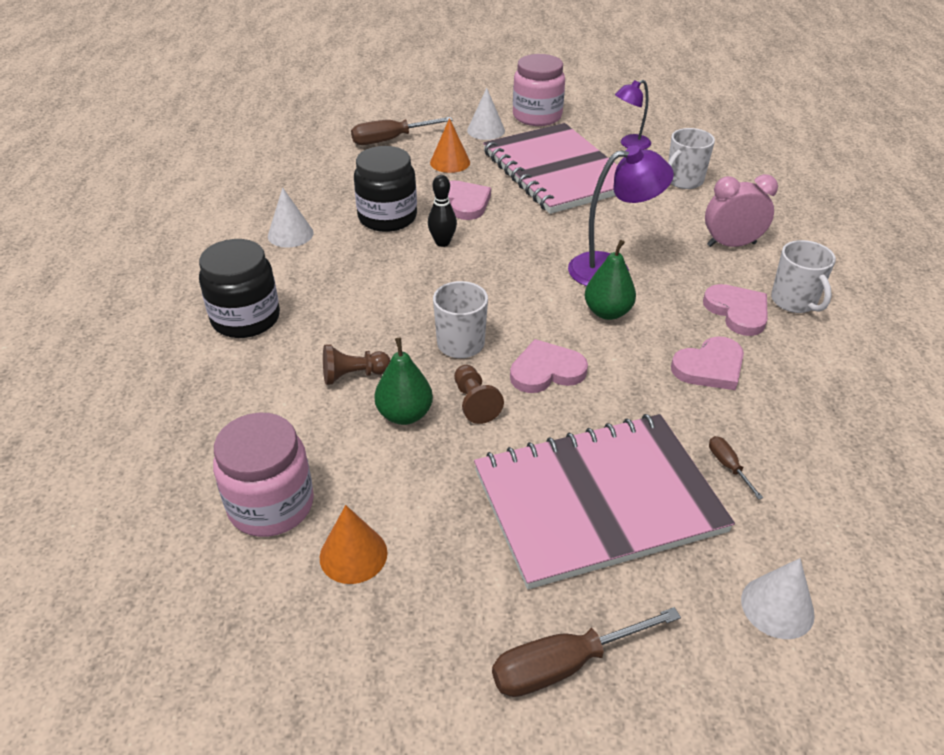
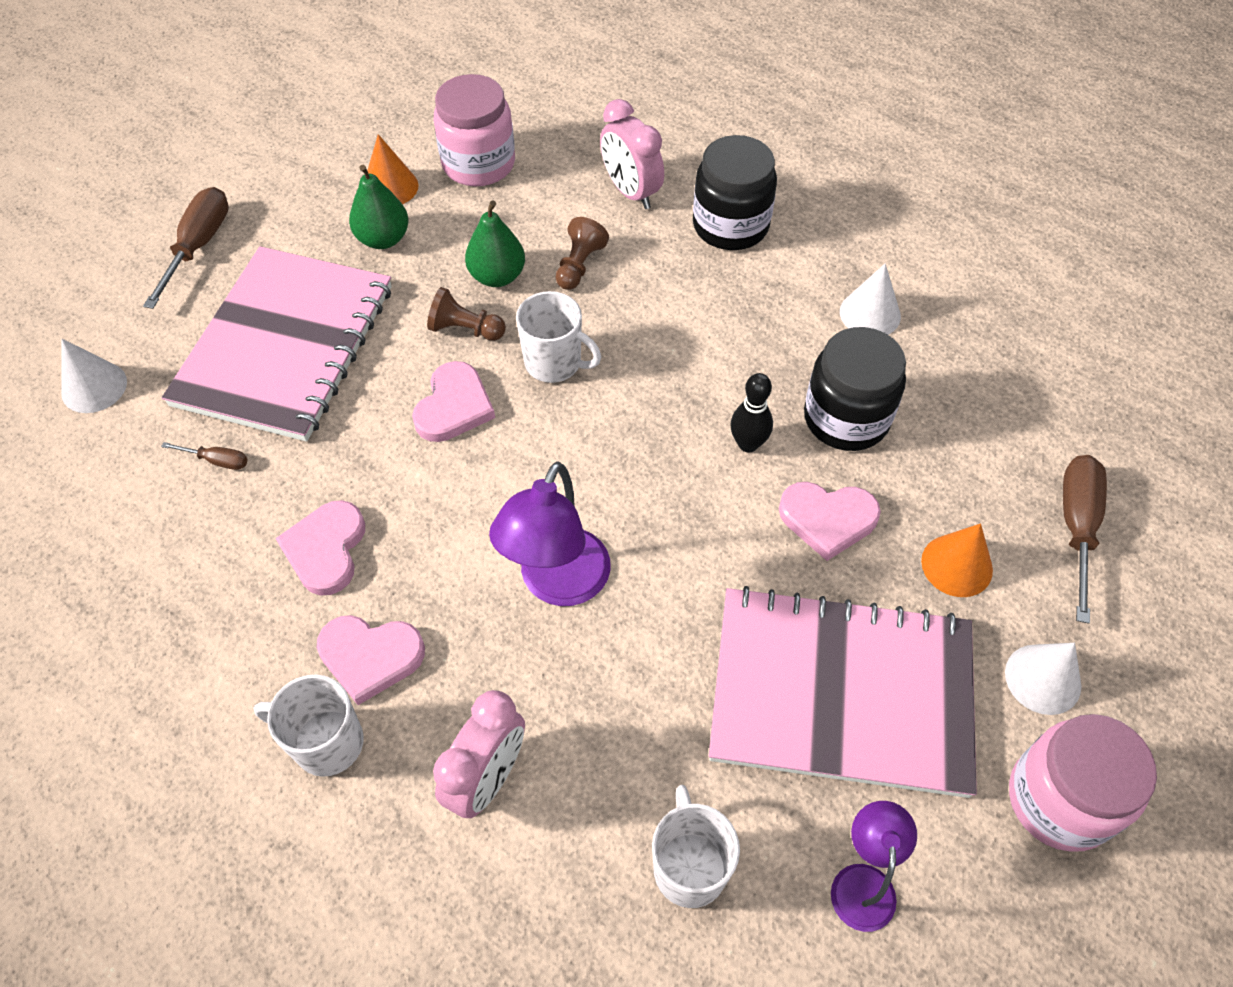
camera: 125 degrees right, 15 degrees up
green pear [585,240,636,320] -> green pear moved to [349,165,409,249]
none -> pink clock [600,99,664,209]

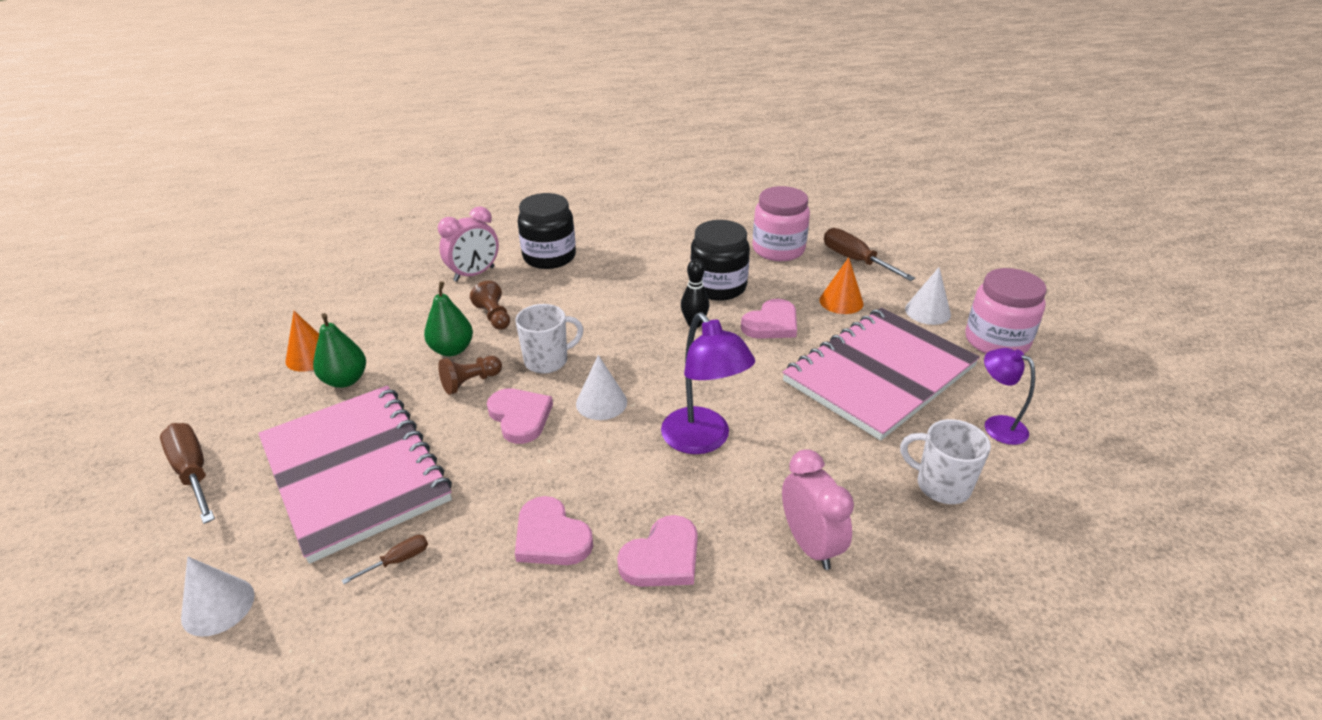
camera: 50 degrees left, 20 degrees down
white mug [254,674,364,777] -> none
pink jar [434,74,515,186] -> pink jar moved to [752,186,810,261]
pink clock [600,99,664,209] -> pink clock turned 45 degrees counterclockwise [438,206,499,282]
white cone [840,264,901,335] -> white cone moved to [576,355,627,420]

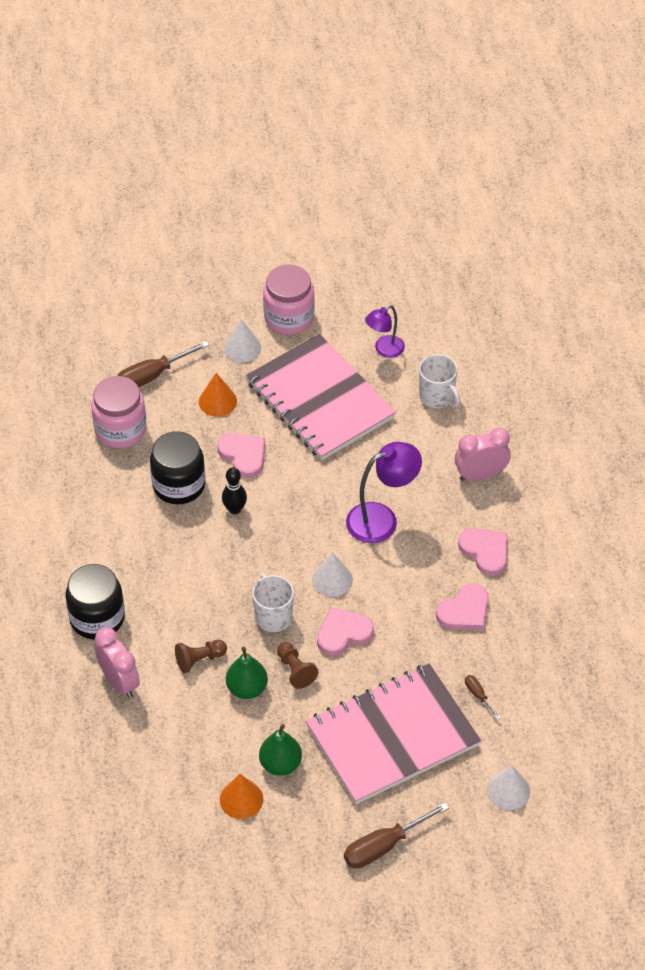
camera: 85 degrees left, 15 degrees up
white mug [900,419,991,504] -> white mug turned 75 degrees counterclockwise [419,354,460,408]

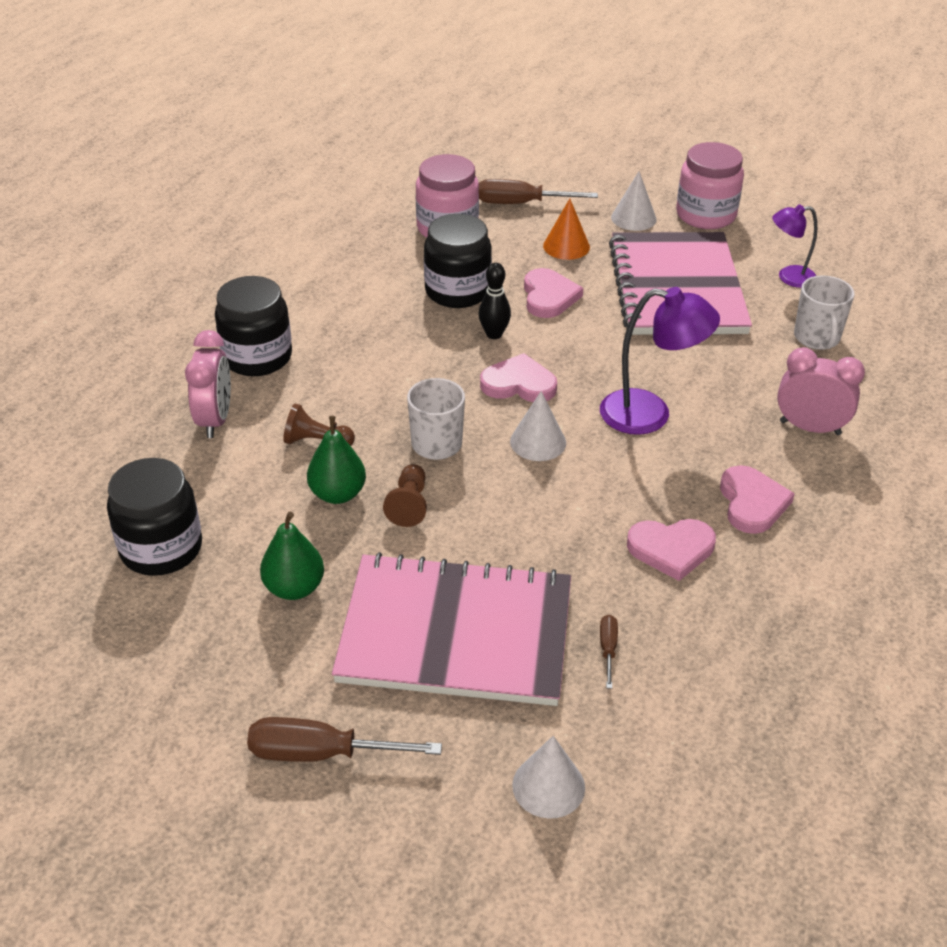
camera: 35 degrees right, 10 degrees down
orange cone [220,774,263,819] -> none
pink heart [317,608,374,656] -> pink heart moved to [480,353,557,402]
none -> black jar [107,458,202,576]

